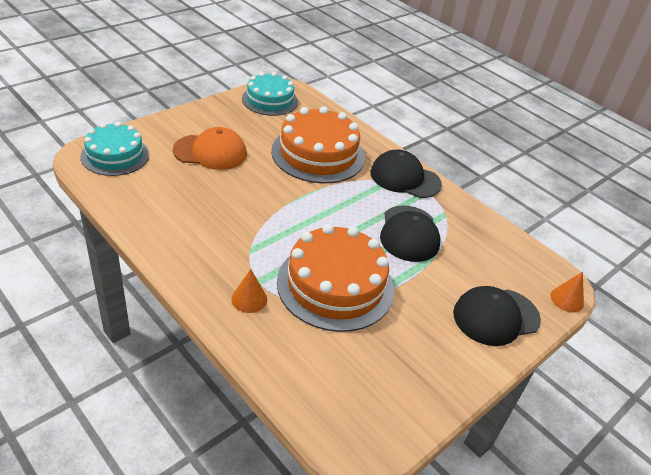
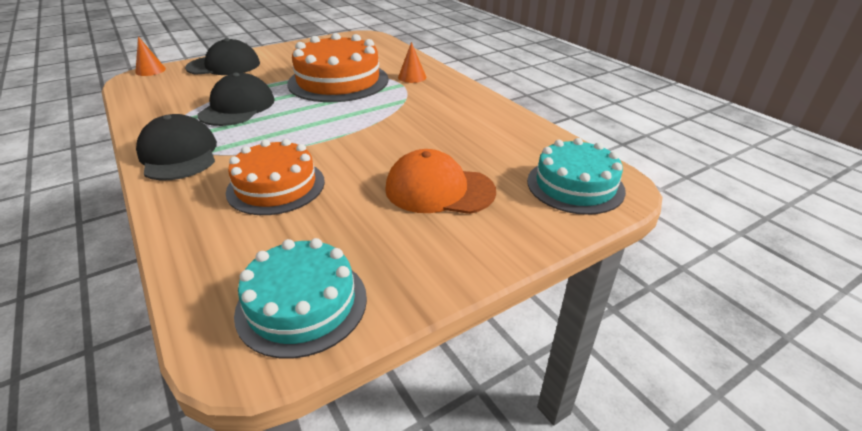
camera: 165 degrees left, 5 degrees down
orange cake [271,106,365,183] -> orange cake [226,139,325,215], size x0.66
black cap [371,150,442,198] -> black cap turned 150 degrees counterclockwise [136,114,217,181]

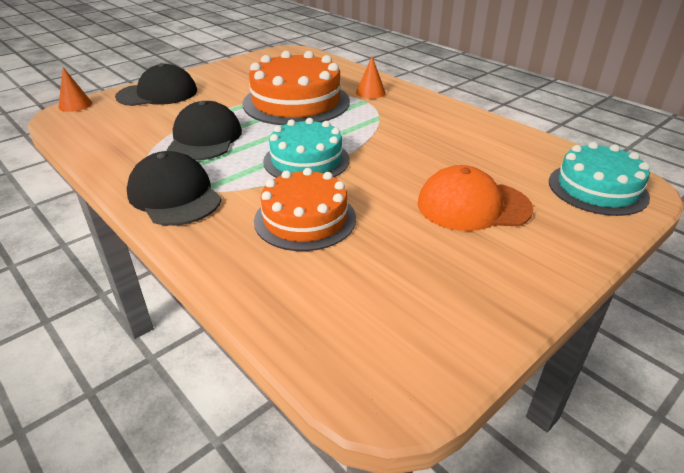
camera: 10 degrees left, 0 degrees up
turquoise cake [234,238,367,359] -> turquoise cake moved to [263,118,350,178]

